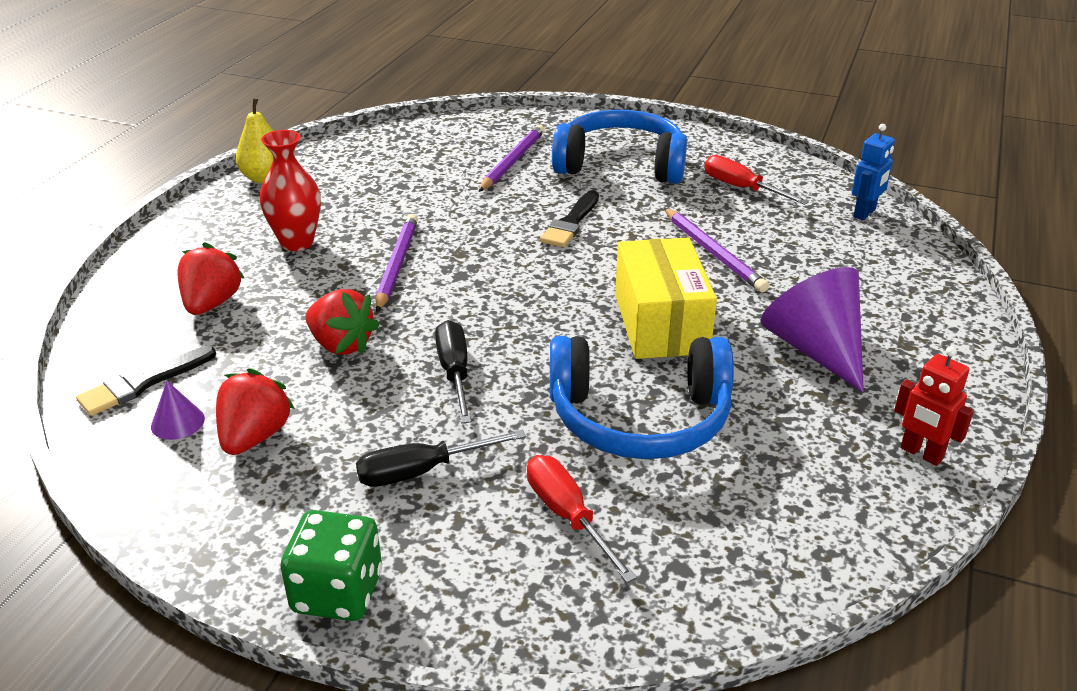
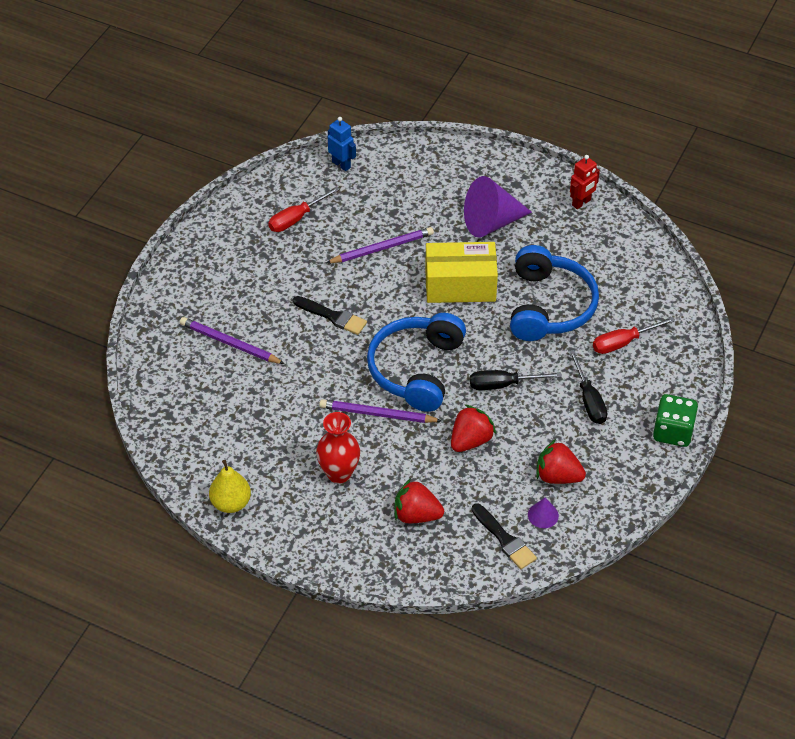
camera: 85 degrees left, 15 degrees up
blue headphones [552,110,687,184] -> blue headphones moved to [367,313,466,412]

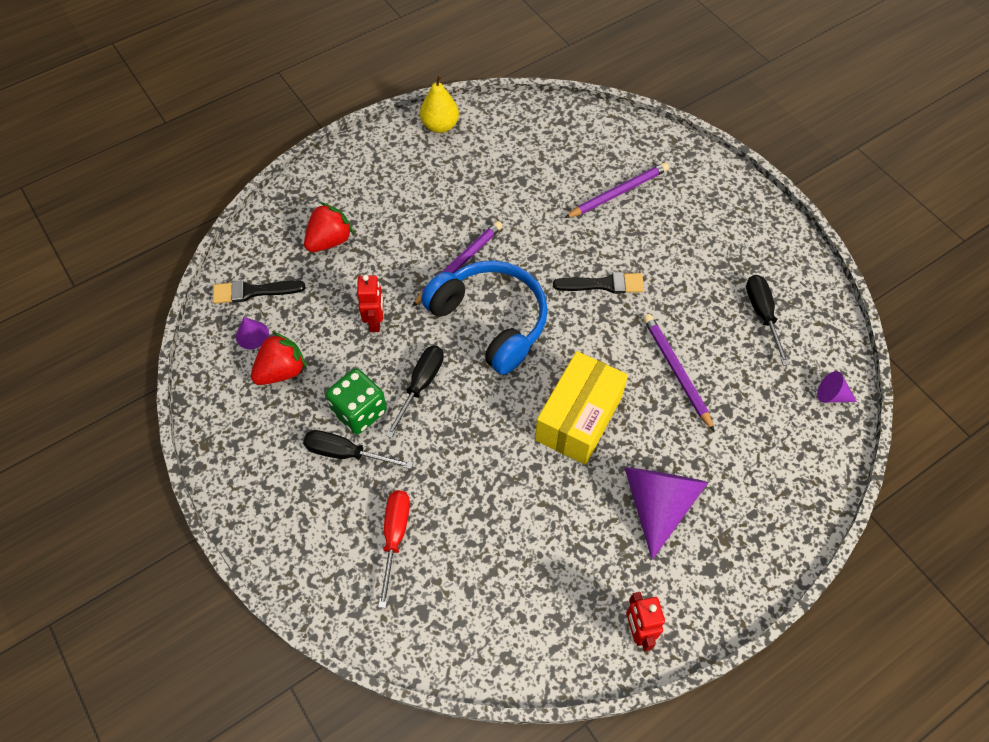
camera: 120 degrees right, 10 degrees up
red screwdriver [268,186,340,232] -> black screwdriver [746,275,790,366]
black brush [293,296,367,335] -> black brush turned 150 degrees counterclockwise [553,272,644,294]
red vase [316,412,360,484] -> none
purple pencil [326,227,434,263] -> purple pencil turned 150 degrees clockwise [643,314,715,432]
blue robot [328,117,356,171] -> purple cone [817,371,857,403]
red strawberry [451,405,496,452] -> red robot [357,275,384,332]
blue headphones [510,245,599,341] -> none
green dice [653,394,698,447] -> green dice moved to [326,368,387,434]

